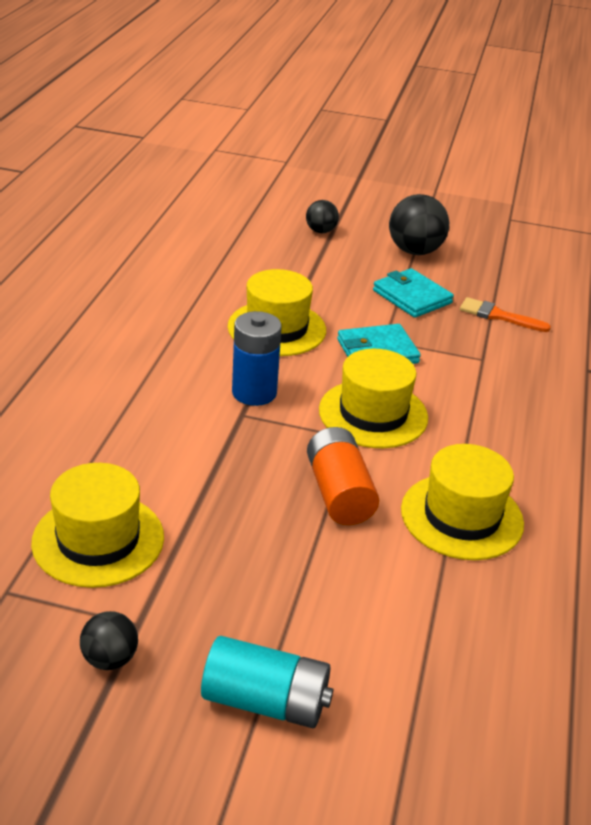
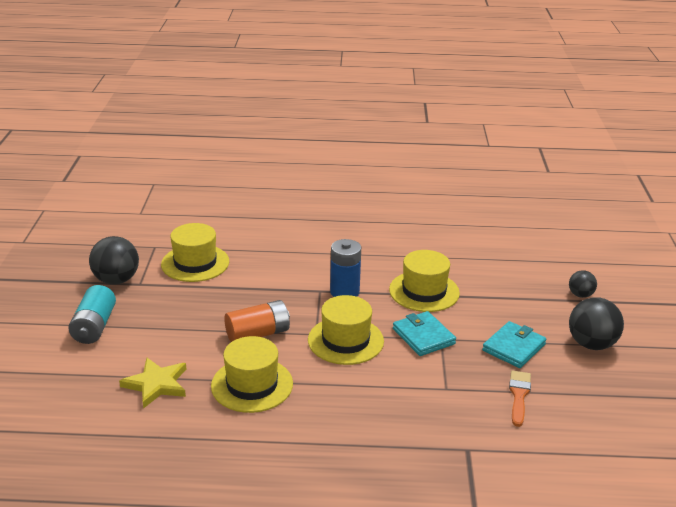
camera: 80 degrees right, 5 degrees down
black ball [80,611,138,670] -> black ball [89,236,139,284], size x1.77
none -> yellow star [119,358,186,409]

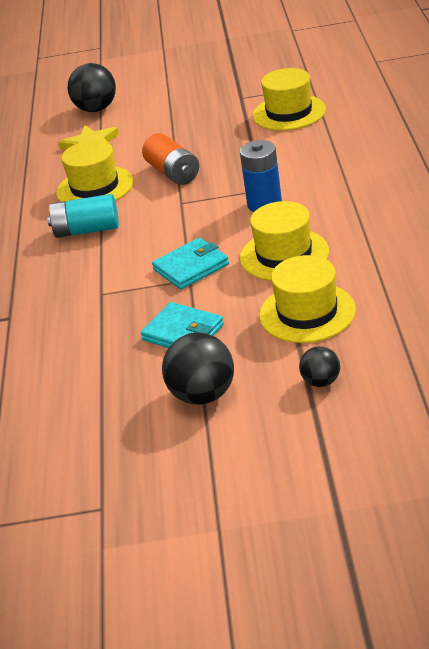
camera: 90 degrees right, 5 degrees up
turquoise battery [68,285,116,344] -> turquoise battery moved to [47,194,119,238]
black ball [89,236,139,284] -> black ball moved to [67,63,116,112]
yellow hat [308,295,384,365] -> yellow hat moved to [259,255,356,343]
orange brush [509,371,531,427] -> none

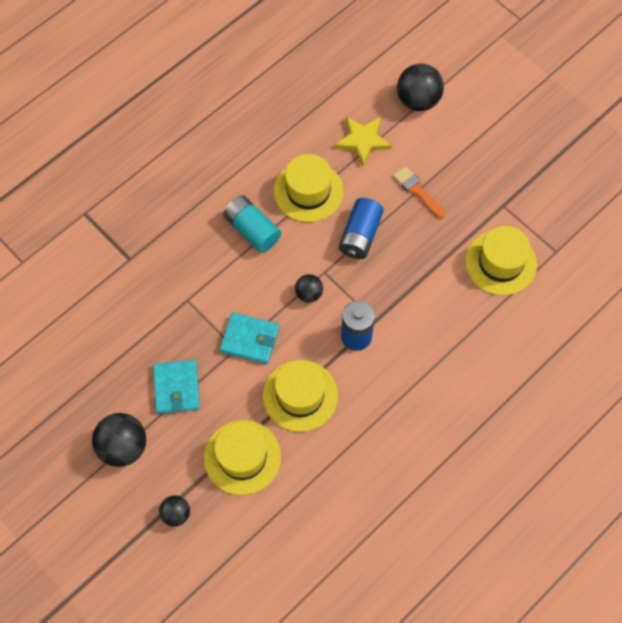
camera: 45 degrees right, 30 degrees up
orange battery [142,133,199,185] -> blue battery [339,198,384,259]
none -> black ball [295,274,323,303]
none -> orange brush [393,166,445,218]

